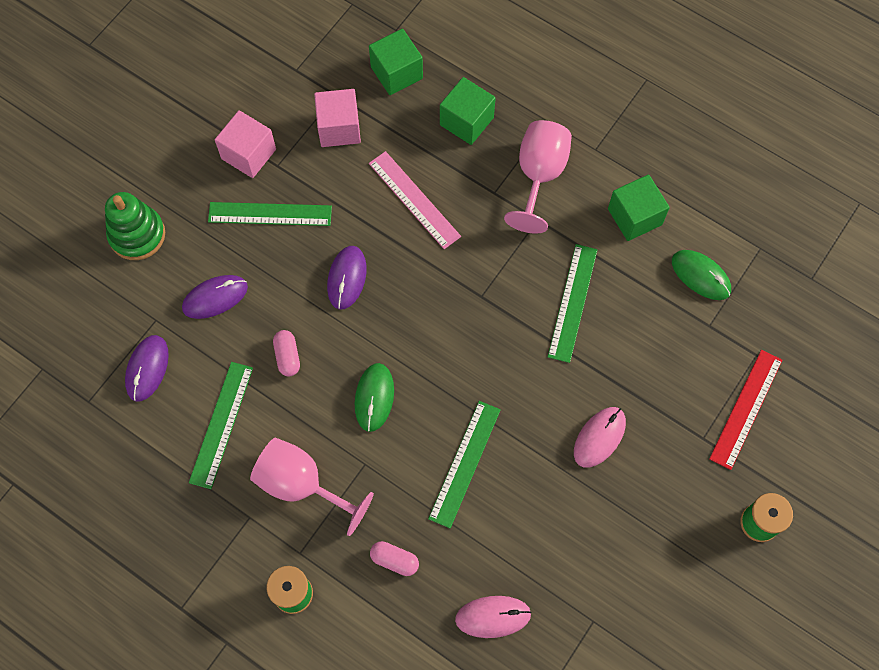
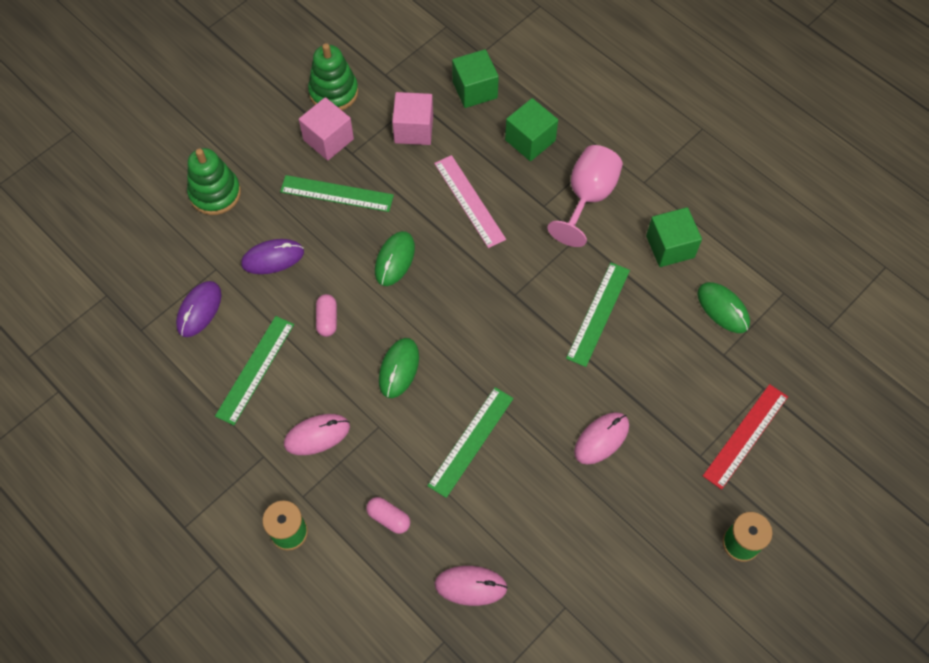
camera: 10 degrees right, 5 degrees down
pink goblet [250,438,374,536] -> pink mouse [284,414,350,455]
purple mouse [327,246,366,309] -> green mouse [375,231,415,286]
none -> green stacking toy [308,43,358,110]

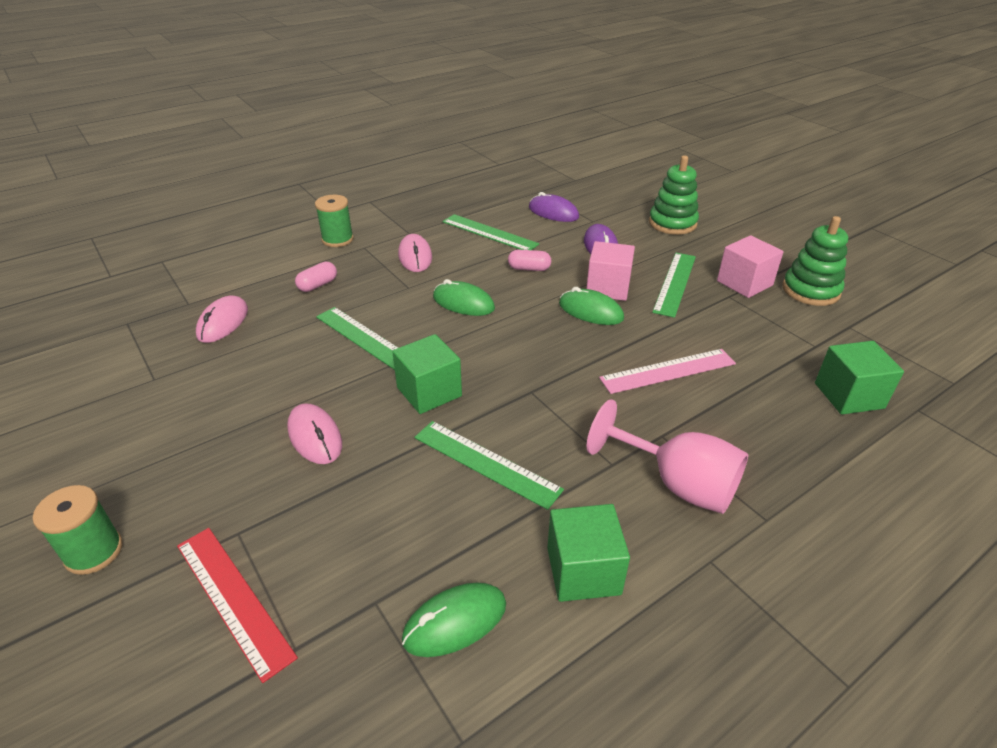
camera: 100 degrees right, 25 degrees down
pink cube [392,92,433,145] -> pink cube moved to [586,241,635,301]
green cube [505,98,558,161] -> green cube moved to [392,334,462,414]

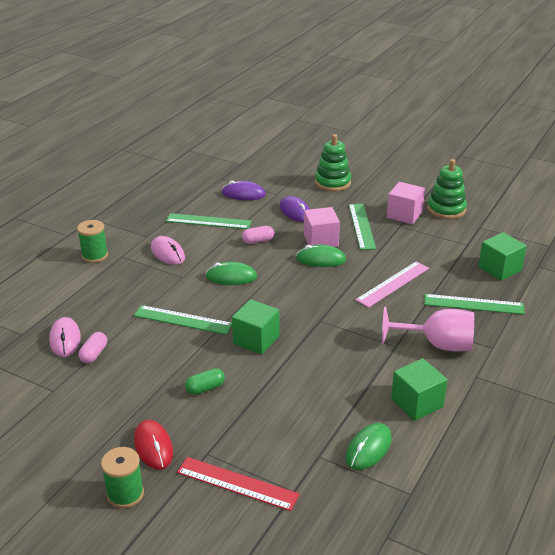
camera: 25 degrees left, 5 degrees down
pink mouse [287,403,342,464] -> green capsule [185,368,225,395]
pink capsule [295,262,337,292] -> pink capsule moved to [79,332,107,363]
green ruler [414,421,564,510] -> green ruler moved to [424,294,525,315]
none -> red mouse [134,420,173,470]

